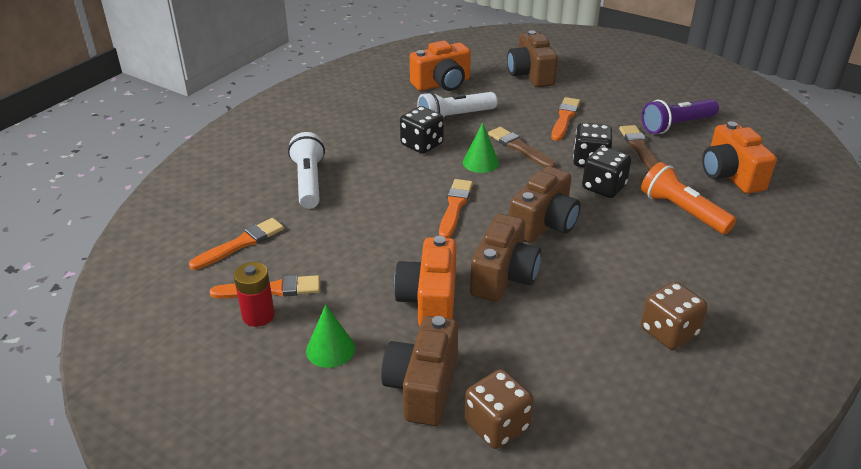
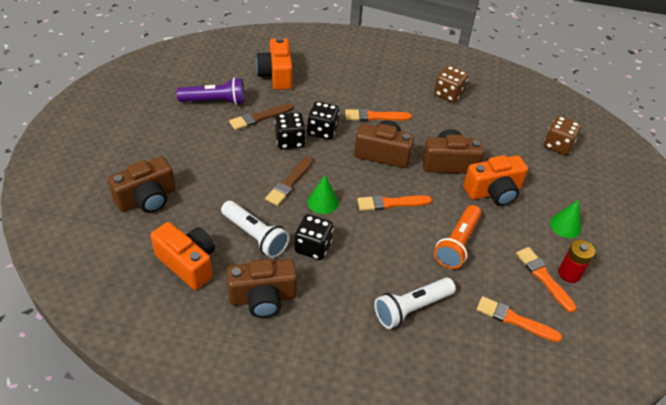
camera: 115 degrees left, 10 degrees up
brown camera [381,316,458,426] -> brown camera moved to [226,259,297,318]
orange brush [551,97,580,141] -> orange brush moved to [345,109,412,121]
orange flashlight [641,162,736,234] -> orange flashlight moved to [434,205,481,269]
purple flashlight [642,99,719,134] -> purple flashlight turned 45 degrees counterclockwise [177,78,244,105]
orange camera [702,121,777,194] -> orange camera turned 120 degrees clockwise [256,37,292,90]

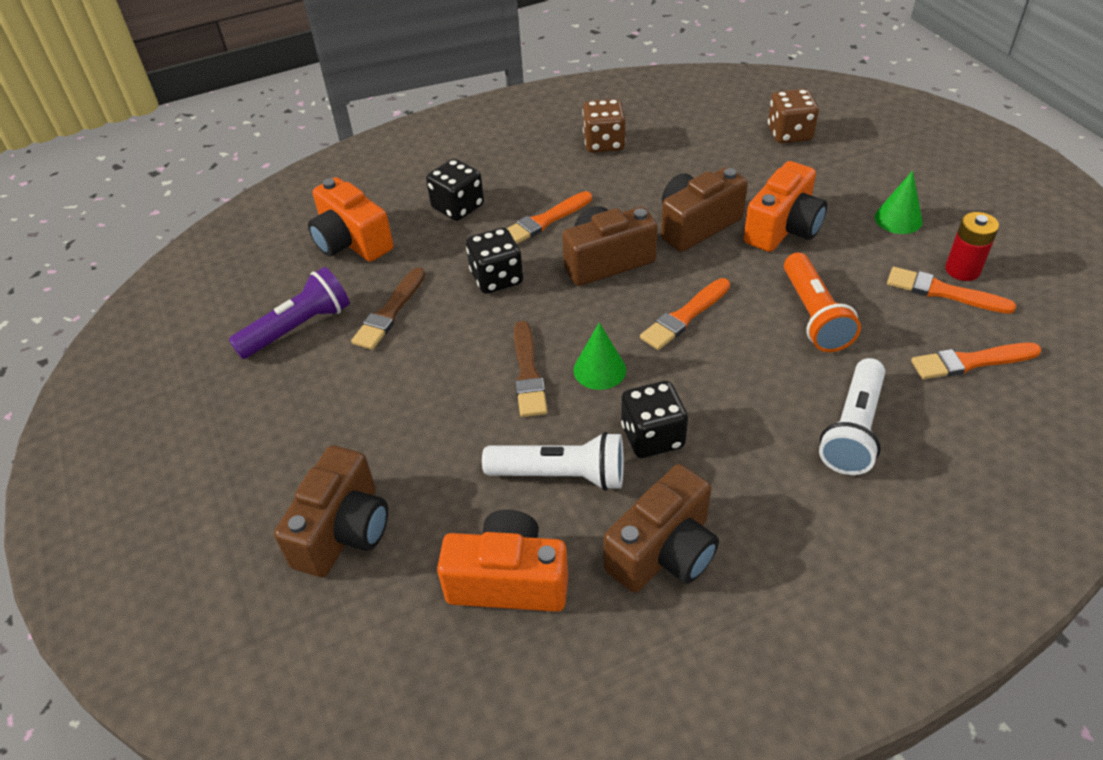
camera: 30 degrees left, 0 degrees up
black dice [275,112,306,149] -> black dice moved to [426,159,484,221]

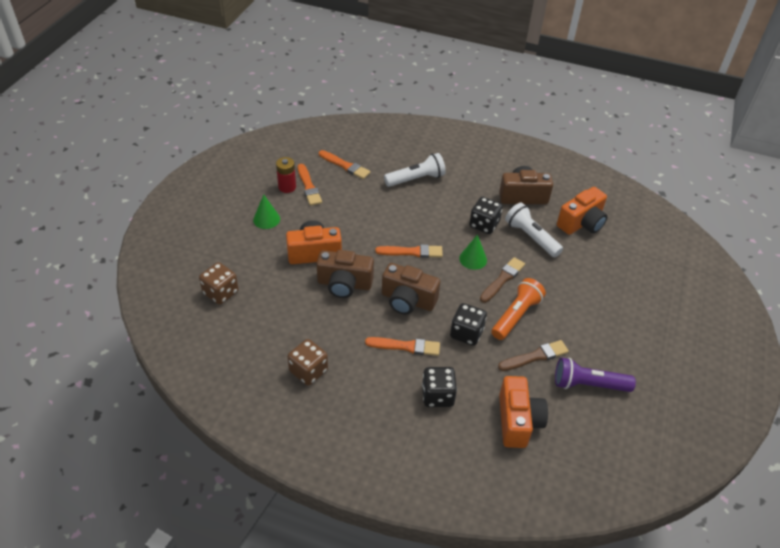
camera: 140 degrees left, 0 degrees up
brown camera [274,445,388,577] -> none
orange camera [437,510,568,612] -> orange camera turned 90 degrees counterclockwise [557,187,607,235]
orange flashlight [784,253,861,352] -> orange flashlight moved to [491,278,546,340]

